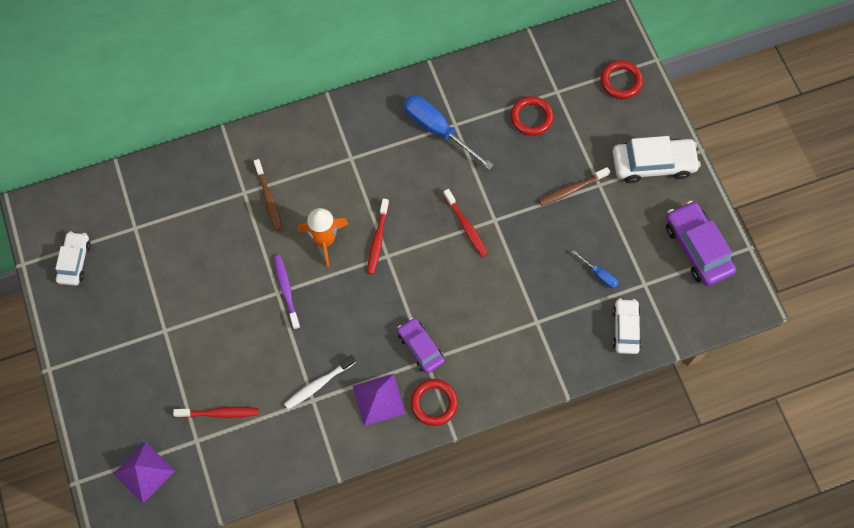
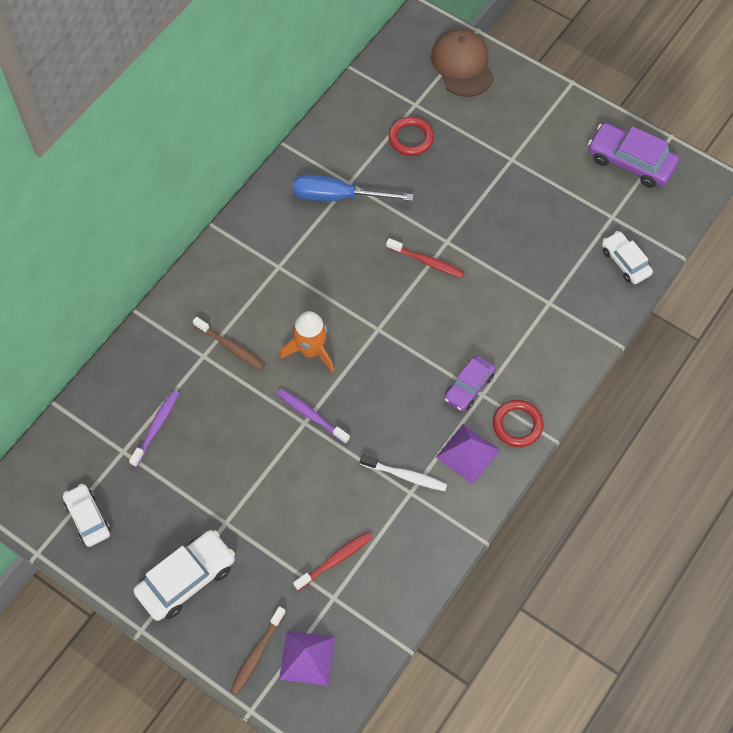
camera: 35 degrees left, 5 degrees down
white toothbrush [284,355,356,409] -> white toothbrush turned 90 degrees counterclockwise [360,455,447,491]
red toothbrush [367,198,389,274] -> none
purple car [397,318,445,373] -> purple car turned 75 degrees counterclockwise [444,355,496,411]
brown toothbrush [539,167,610,206] -> brown toothbrush moved to [230,606,286,695]
blue screwdriver [572,250,619,289] -> none
red ring [600,60,643,99] -> brown cap [431,29,494,97]
white car [613,136,700,183] -> white car moved to [133,530,235,621]
none -> purple toothbrush [129,390,179,467]

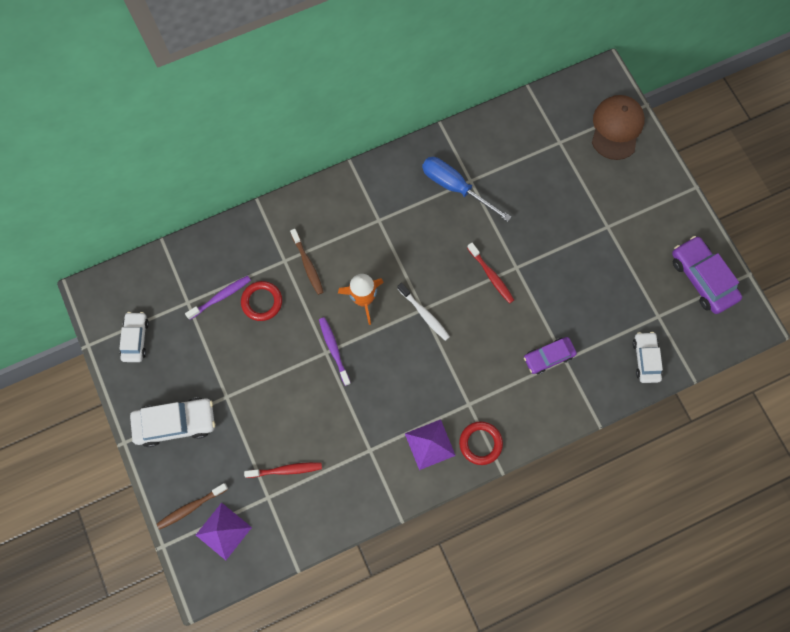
camera: 30 degrees right, 10 degrees up
white toothbrush [360,455,447,491] -> white toothbrush moved to [397,283,450,341]
red ring [388,116,434,156] -> red ring moved to [241,281,282,321]
purple car [444,355,496,411] -> purple car moved to [524,337,577,374]

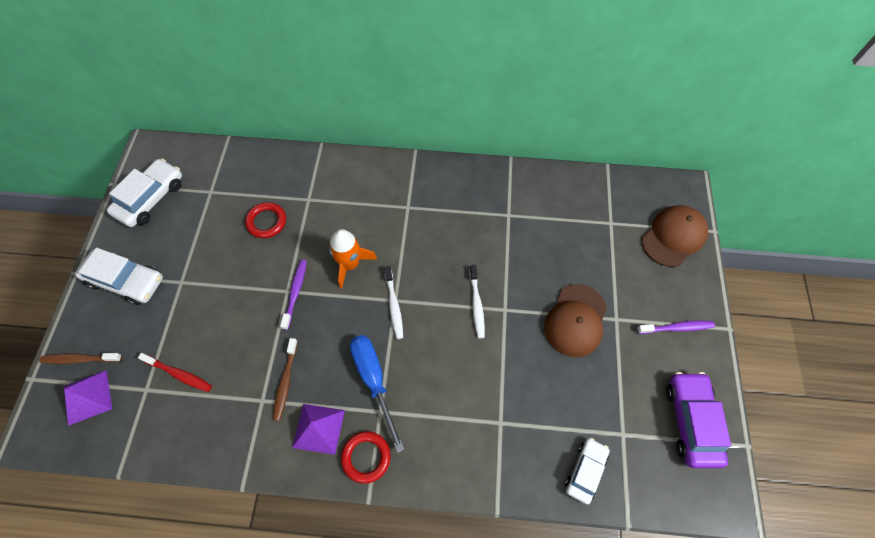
camera: 30 degrees right, 10 degrees down
white car [119,312,149,362] -> white car [107,159,182,227], size x1.57
purple toothbrush [185,276,251,320] -> purple toothbrush moved to [637,321,715,334]
brown toothbrush [290,229,323,295] -> brown toothbrush moved to [273,338,298,421]
blue screwdriver [422,157,511,222] -> blue screwdriver moved to [350,335,405,453]
red toothbrush [467,243,514,304] -> white toothbrush [469,265,485,339]
purple car [524,337,577,374] -> none
none -> brown cap [544,284,607,357]

